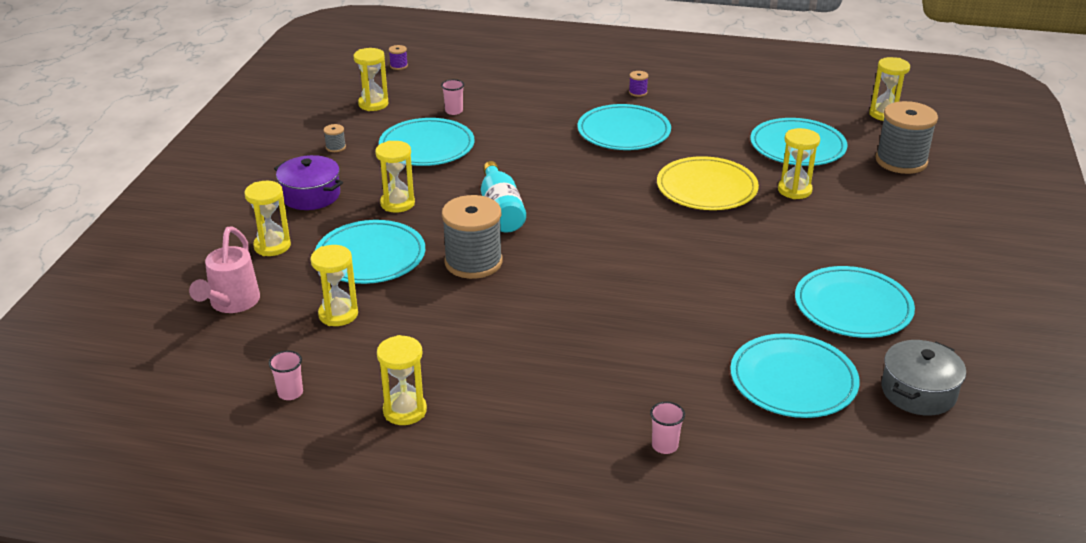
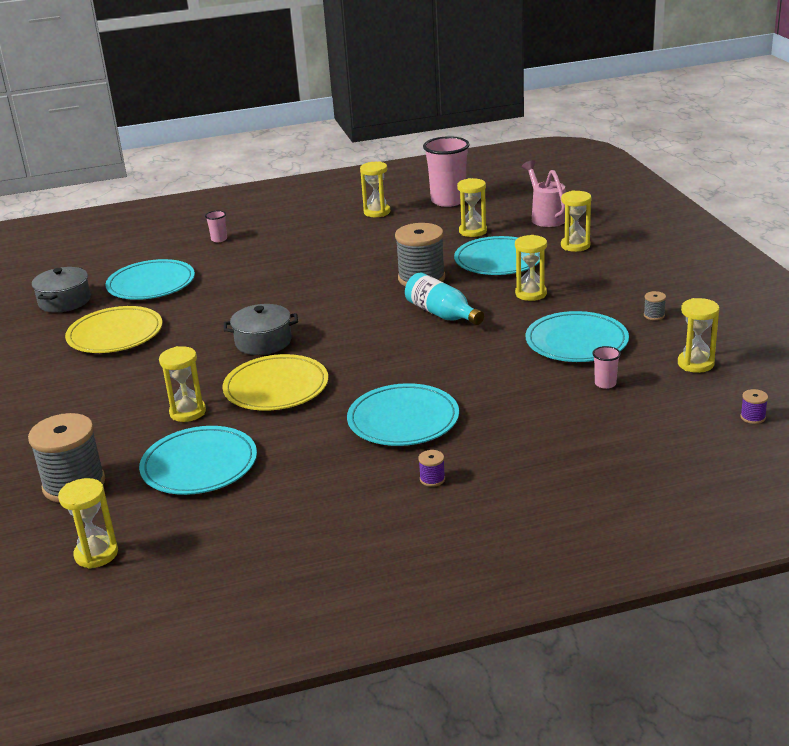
camera: 155 degrees right, 5 degrees down
pink cup [269,351,303,400] -> pink cup [423,136,470,207], size x2.28
purple pot [274,155,343,210] -> none
turquoise plate [795,266,915,338] -> yellow plate [65,306,162,353]
none -> grey pot [224,304,298,355]

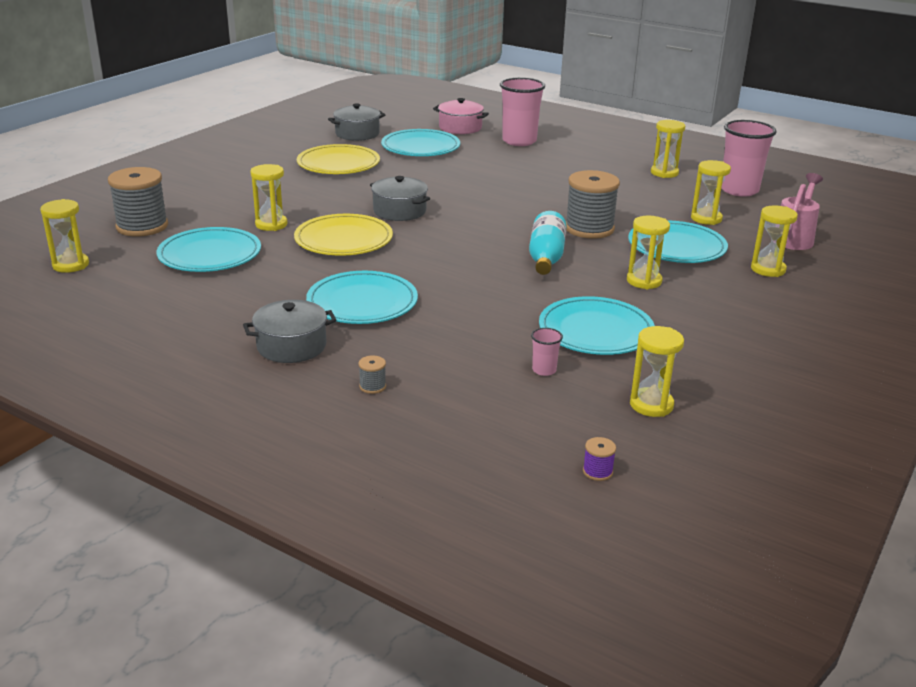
camera: 45 degrees right, 0 degrees up
pink cup [205,210,227,242] -> pink cup [500,78,545,146], size x2.28
purple spool [418,450,445,487] -> grey pot [243,300,336,363]
grey spool [644,291,666,320] -> grey spool moved to [359,355,386,394]
none -> pink pot [433,98,489,134]

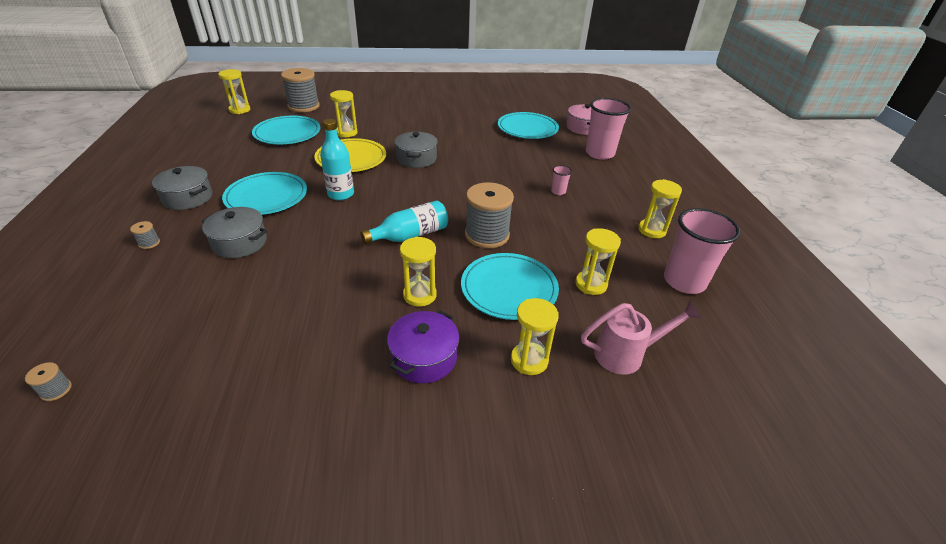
camera: 50 degrees right, 10 degrees up
yellow plate [297,144,380,174] -> none
grey pot [328,104,385,141] -> grey pot moved to [202,207,267,258]
pink cup [531,328,563,376] -> pink cup moved to [551,165,572,195]
turquoise plate [539,296,655,355] -> none
purple spool [583,437,616,481] -> grey spool [25,362,72,401]
yellow hourglass [630,326,684,417] -> none
none -> turquoise bottle [320,119,354,200]
none -> purple pot [387,310,459,383]

